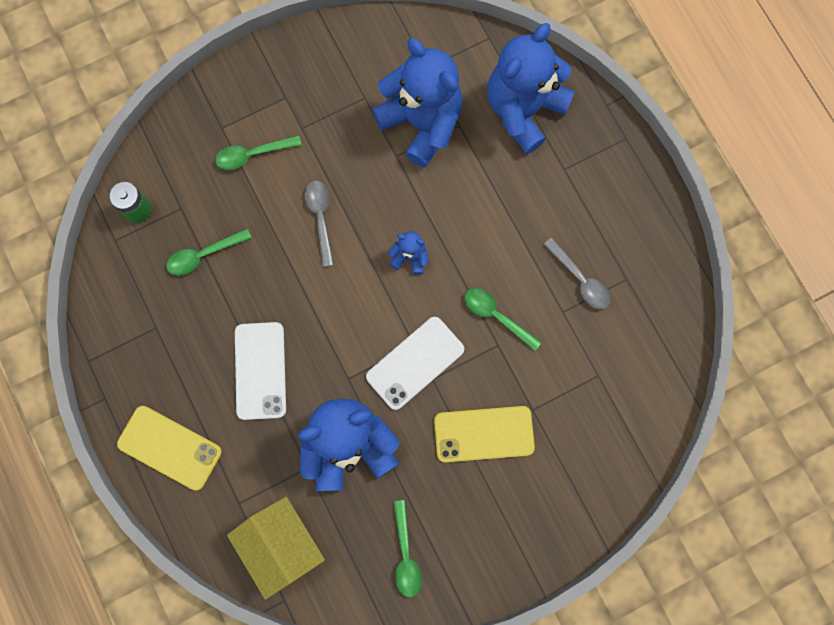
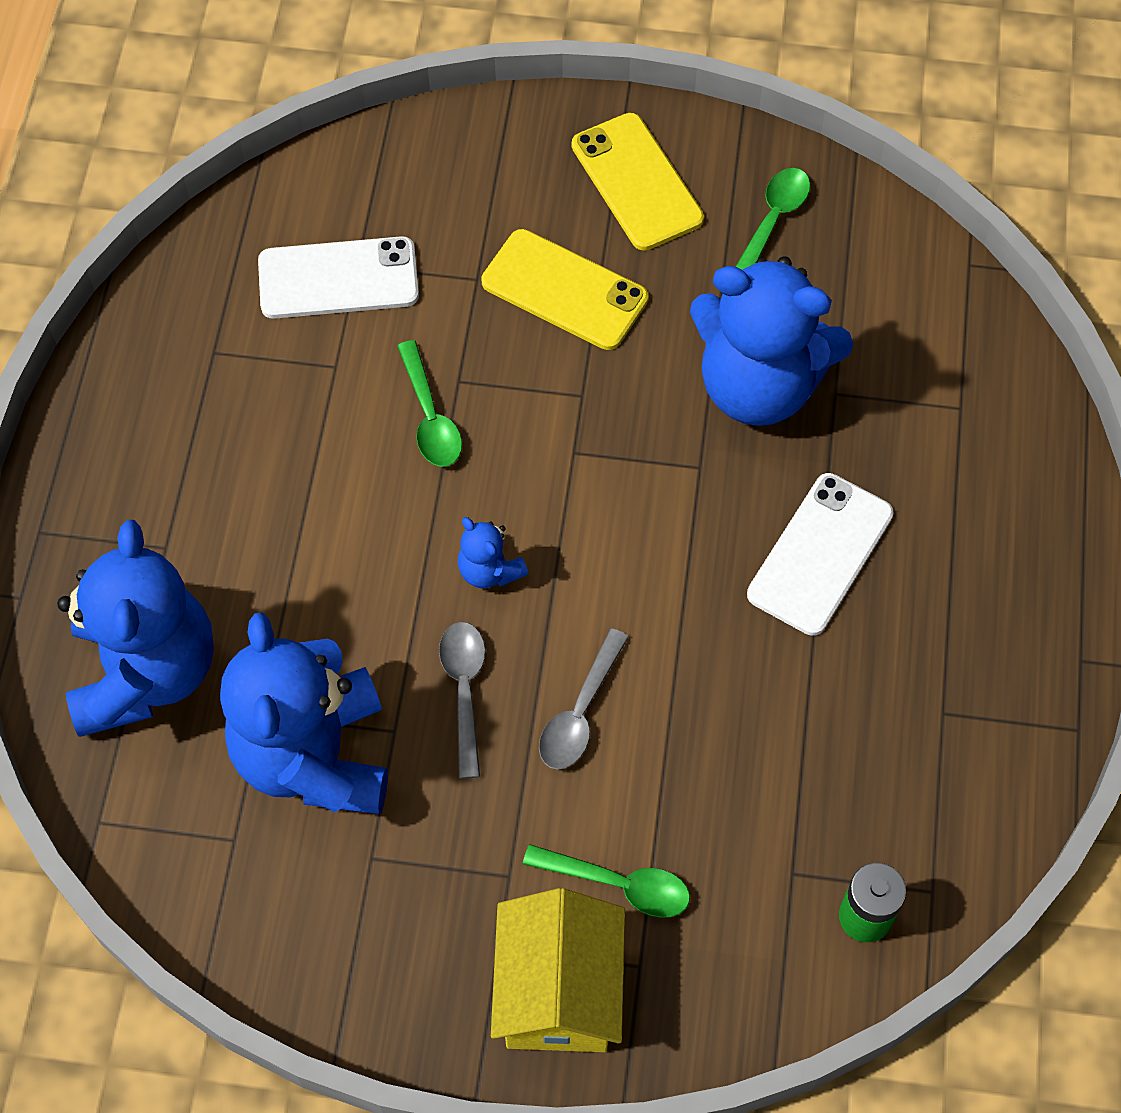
camera: 145 degrees left, 15 degrees down
yellow phone [117,406,222,491] -> yellow phone moved to [572,113,704,251]
green spoon [166,229,252,276] -> none
yellow house [227,497,325,600] -> yellow house moved to [491,888,625,1052]
white phone [366,317,464,410] -> white phone moved to [258,236,419,319]
blue teddy bear [487,23,575,154] -> blue teddy bear turned 75 degrees counterclockwise [57,520,214,737]
grey spoon [543,238,610,309] -> grey spoon moved to [439,622,486,779]

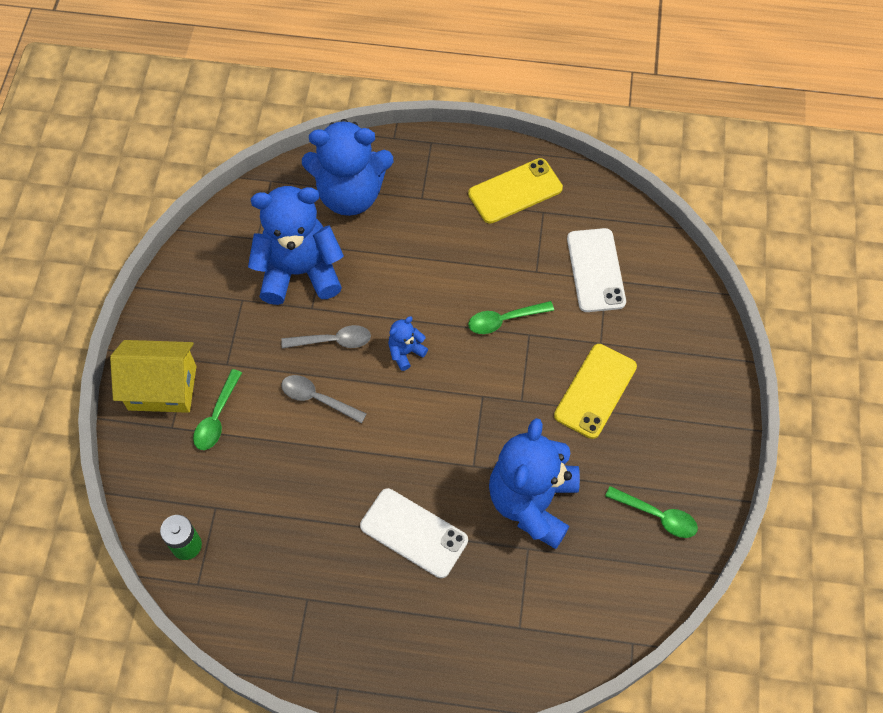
camera: 90 degrees right, 0 degrees up
yellow phone [572,113,704,251] -> yellow phone moved to [468,158,563,224]

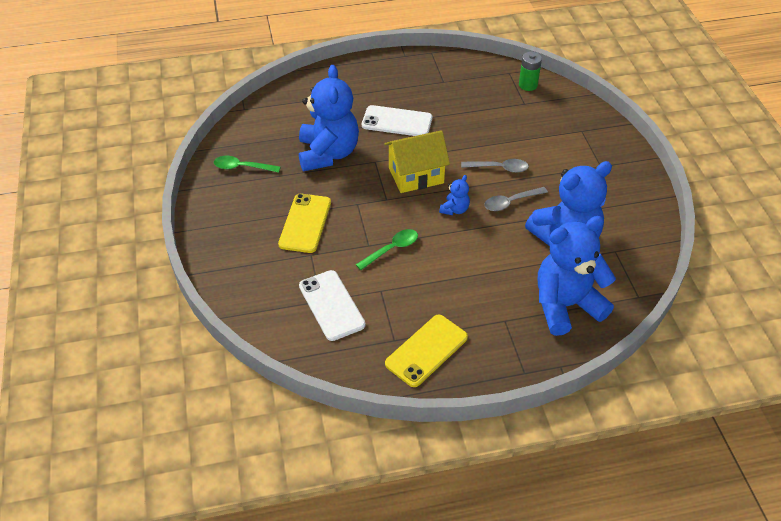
camera: 160 degrees right, 15 degrees down
yellow house [110,340,196,413] -> yellow house moved to [385,130,450,193]
green spoon [193,369,242,450] -> none

